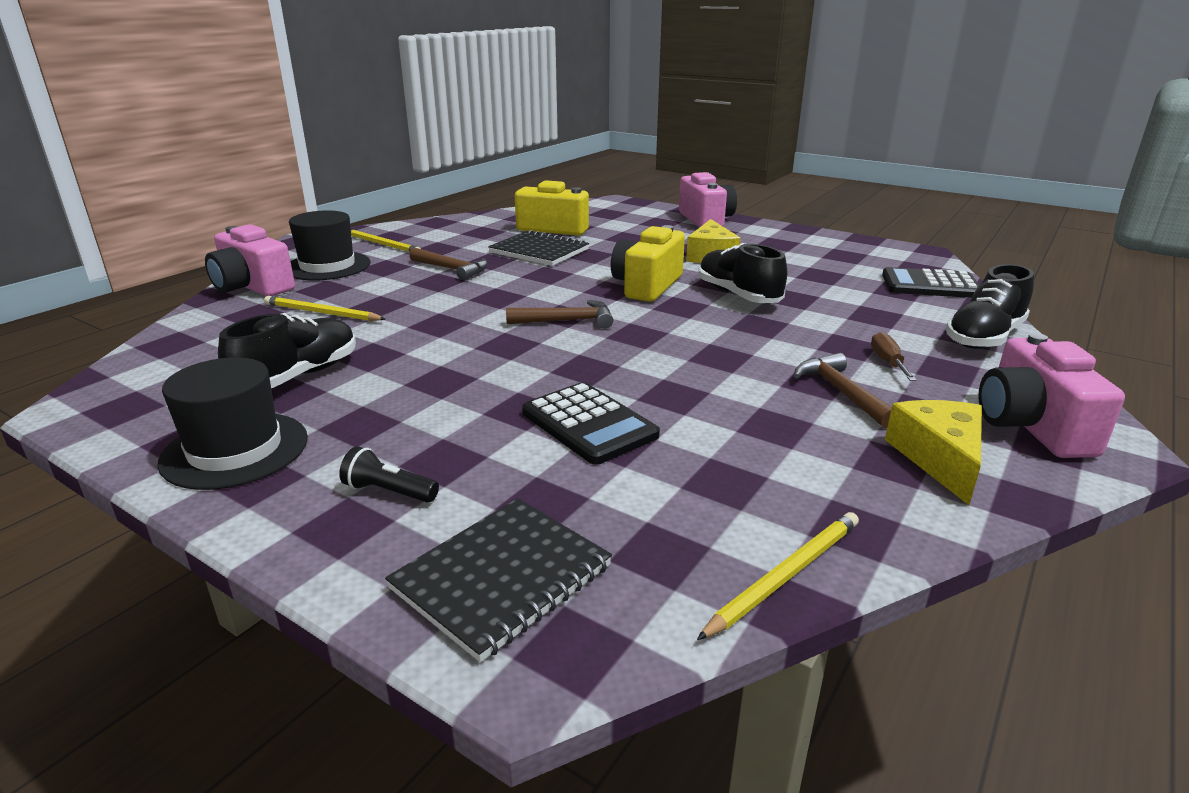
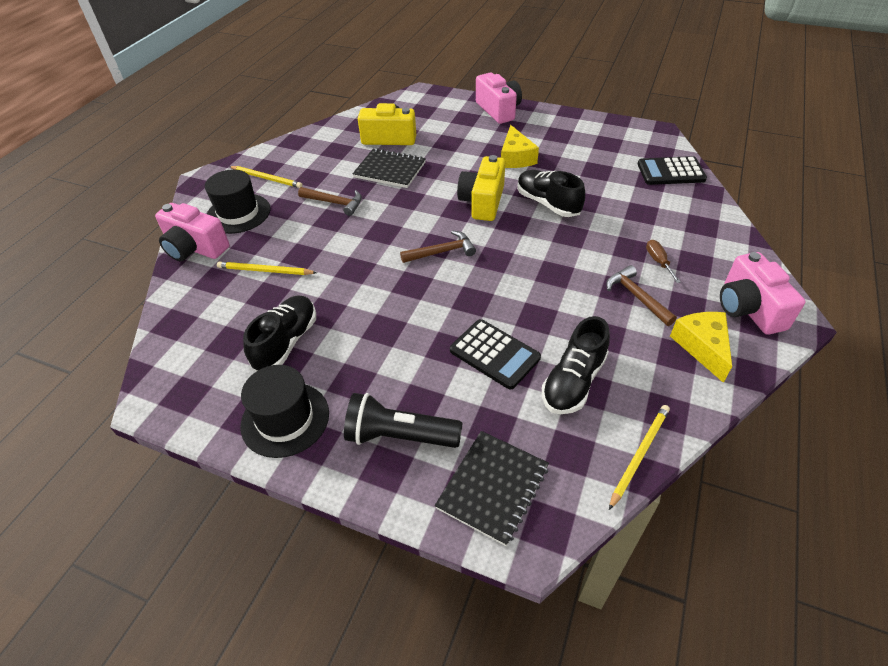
camera: 10 degrees left, 20 degrees up
black flashlight [339,446,439,503] -> black flashlight [344,393,463,448], size x1.95
black shoe [946,264,1034,349] -> black shoe moved to [542,316,610,414]

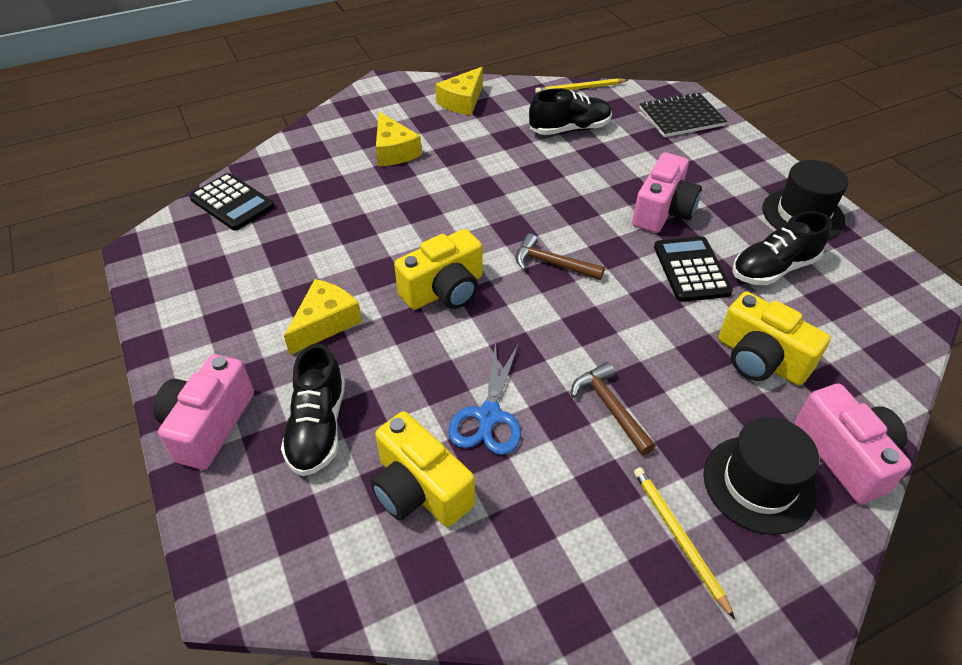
camera: 140 degrees left, 0 degrees up
yellow pencil [217,262,317,275] -> yellow camera [718,292,831,386]
black flashlight [344,393,463,448] -> none
black notebook [352,148,426,188] -> blue scissors [448,342,521,455]
black calculator [450,319,541,390] -> black calculator moved to [654,236,733,302]
black shoe [517,170,585,217] -> black shoe moved to [281,343,345,476]
brown hammer [606,265,677,326] -> none
brown screwdriver [646,240,681,283] -> yellow cheese [376,112,422,166]
pink camera [720,252,805,335] -> pink camera moved to [632,153,702,233]

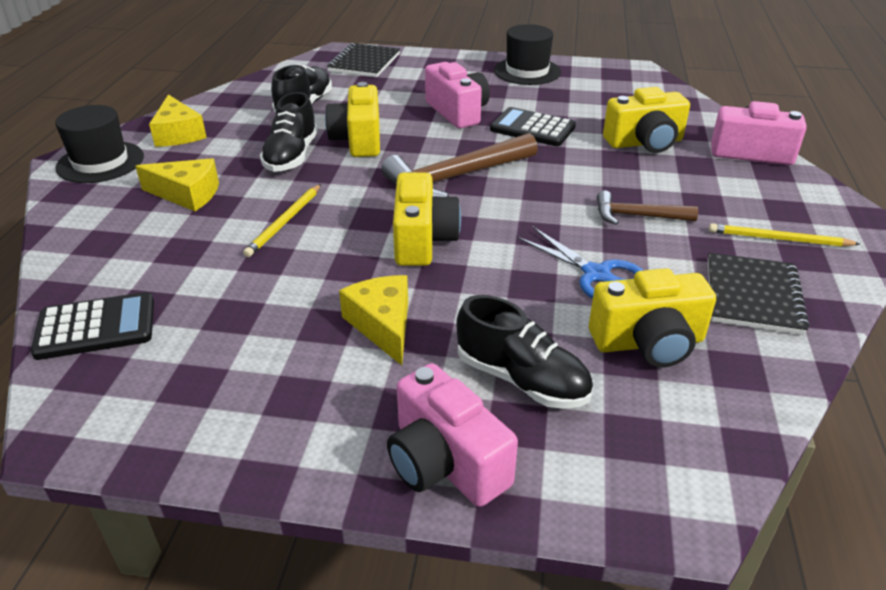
camera: 55 degrees left, 10 degrees down
brown hammer [516,234,605,280] -> brown hammer [381,133,538,197], size x1.75
yellow pencil [535,78,628,94] -> yellow pencil moved to [243,184,321,257]
black hat [703,417,819,535] -> black hat moved to [55,105,144,183]
black shoe [732,211,832,286] -> black shoe moved to [260,92,318,172]
none -> yellow camera [325,82,380,157]
none -> black notebook [708,253,809,335]

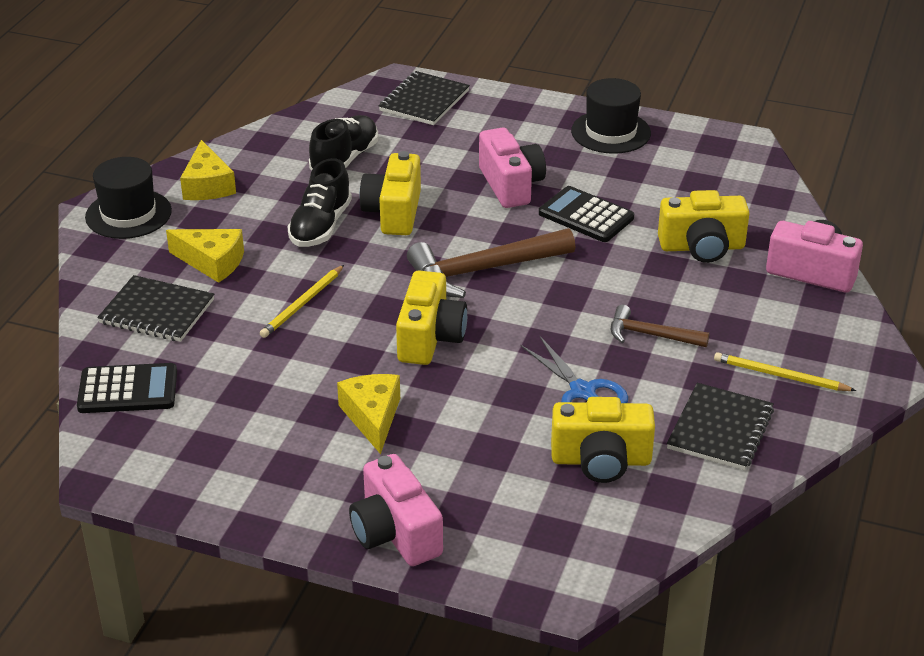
camera: 10 degrees right, 0 degrees up
black shoe [456,295,593,409] -> none
none -> black notebook [97,275,214,342]

